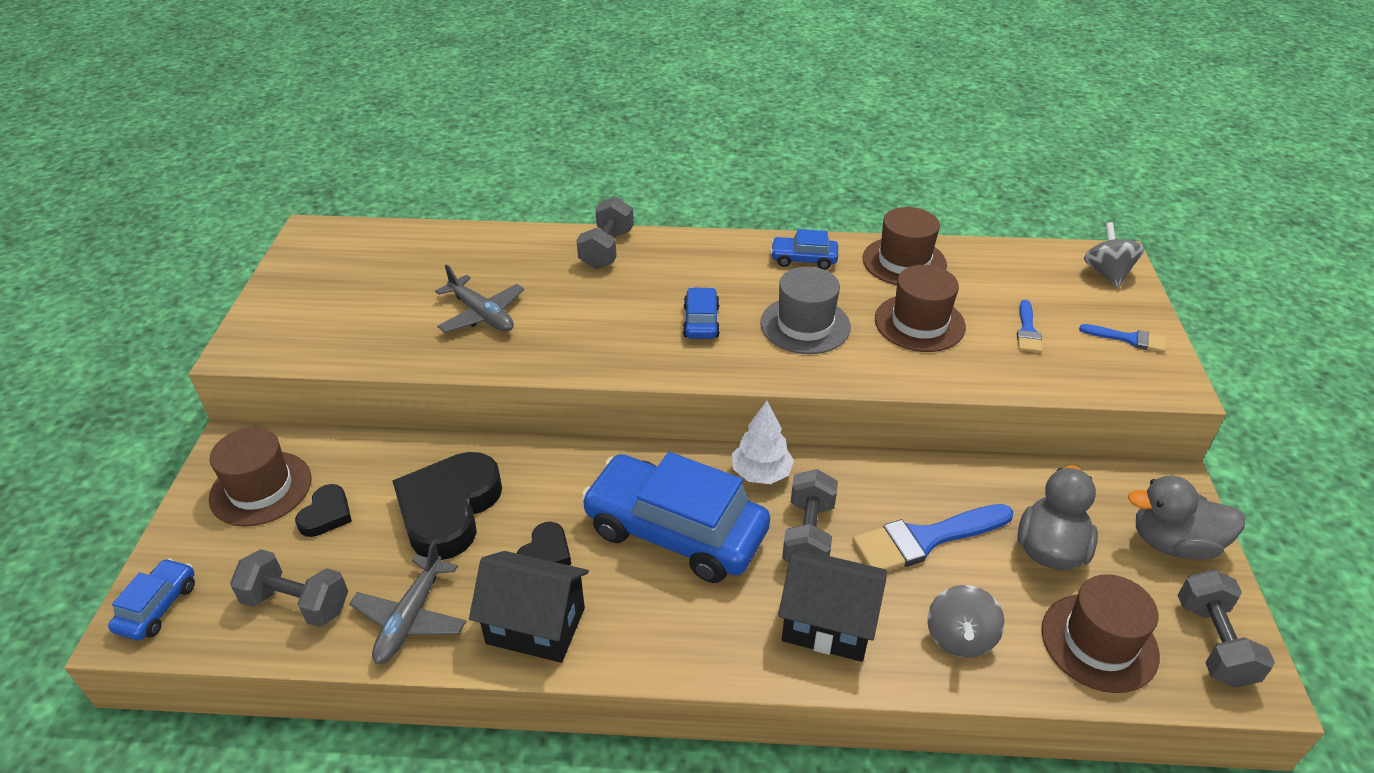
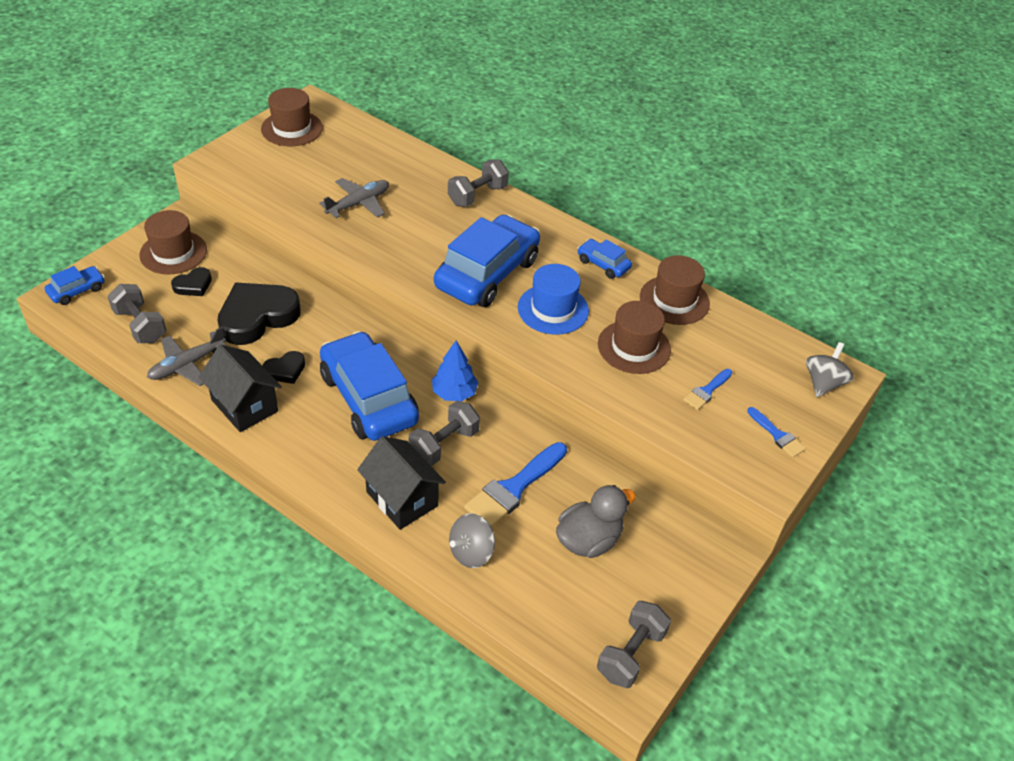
camera: 30 degrees right, 5 degrees up
grey plane [435,264,524,333] -> grey plane turned 120 degrees counterclockwise [319,178,389,218]
blue car [683,287,720,339] -> blue car [434,215,540,307], size x2.20
white tree [732,401,794,484] -> blue tree [432,341,479,402]
grey hat [760,267,851,354] -> blue hat [518,264,589,335]
blue brush [852,504,1014,571] -> blue brush turned 60 degrees counterclockwise [464,442,567,527]
brown hat [1041,574,1160,693] -> brown hat moved to [261,88,323,146]
grey duck [1128,476,1245,560] -> none

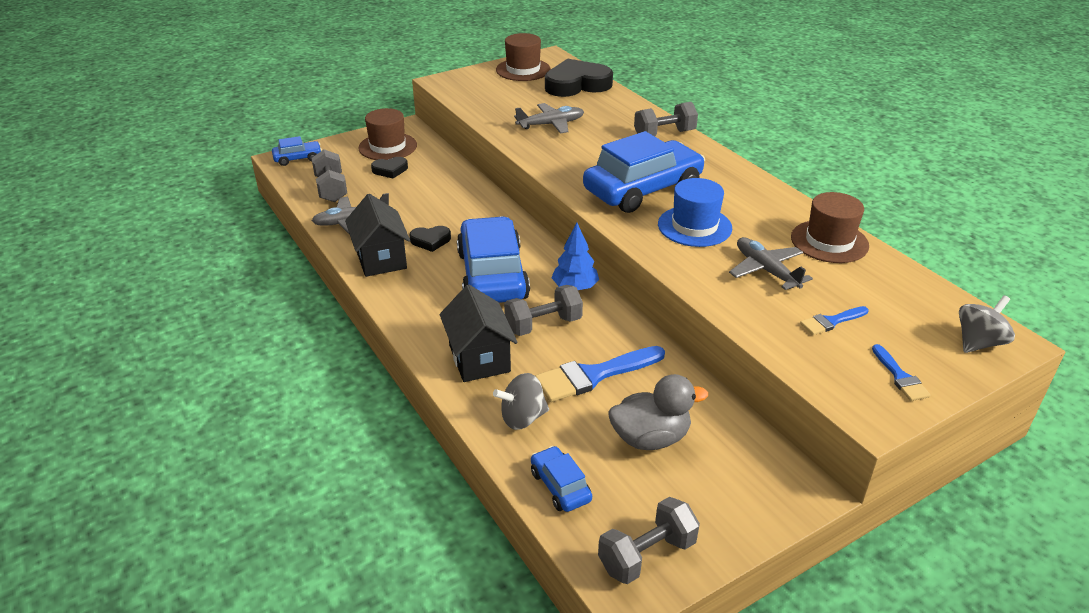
camera: 25 degrees right, 10 degrees down
black heart [217,283,301,345] -> black heart moved to [545,59,613,97]
blue car [578,239,632,279] -> blue car moved to [531,446,592,512]
brown hat [598,301,671,374] -> grey plane [729,237,813,290]

